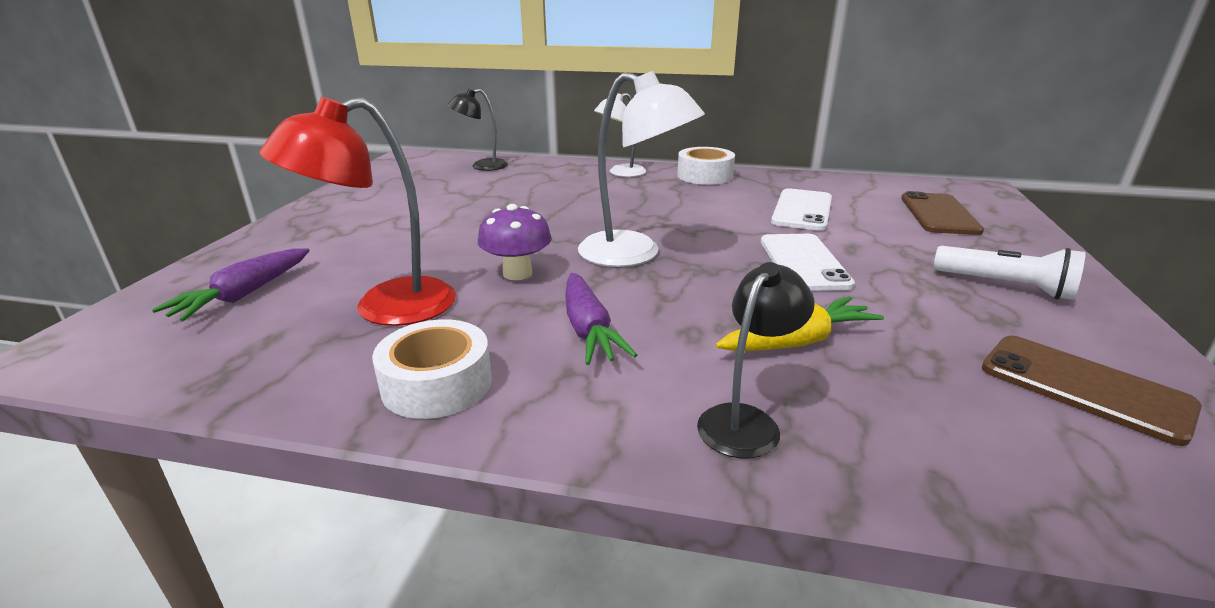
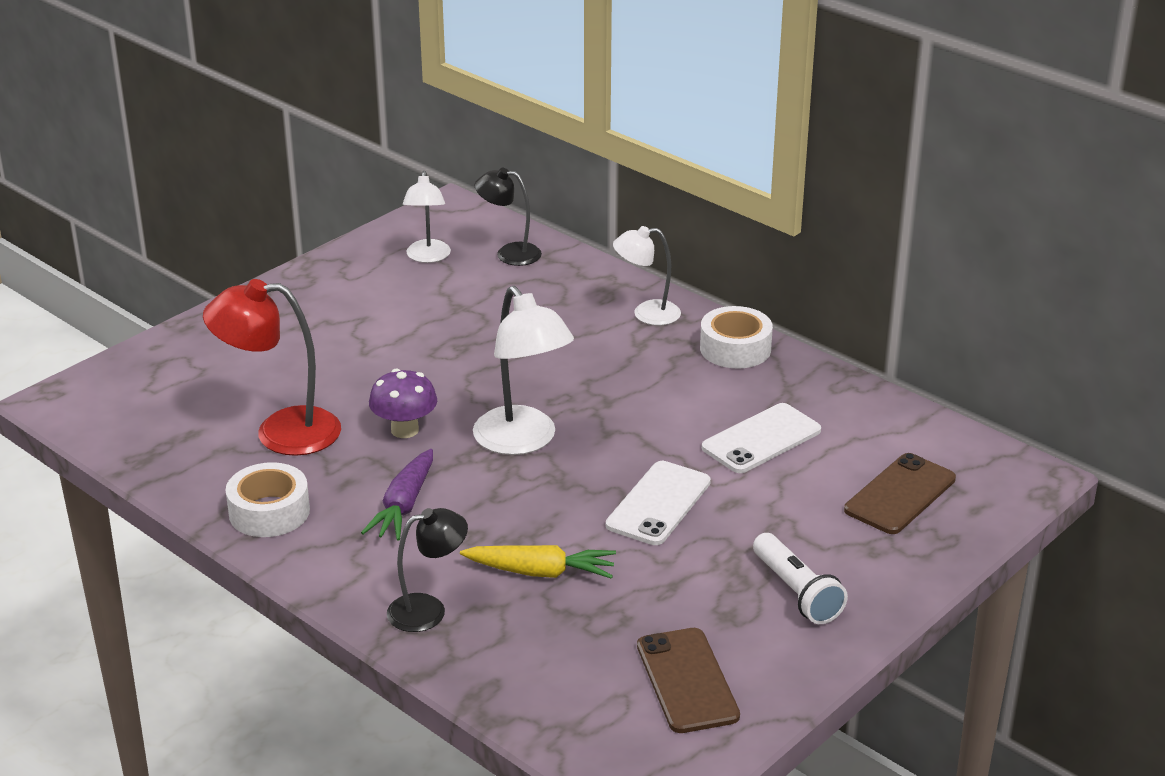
camera: 30 degrees right, 5 degrees up
purple carrot [152,248,310,321] -> none
none -> white lamp [403,171,451,263]

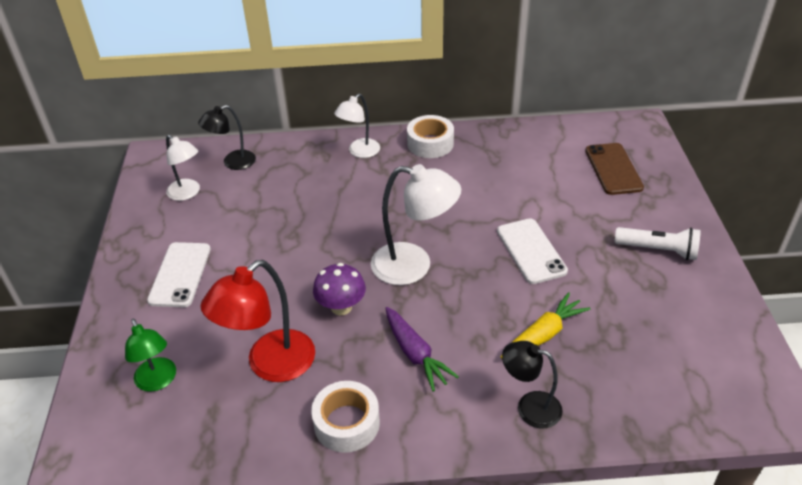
camera: 45 degrees left, 10 degrees up
black lamp [387,508,468,632] -> black lamp turned 90 degrees counterclockwise [502,341,563,429]
brown phone [637,628,740,733] -> none
white phone [702,403,821,473] -> white phone moved to [147,242,211,307]
none -> green lamp [125,319,176,392]

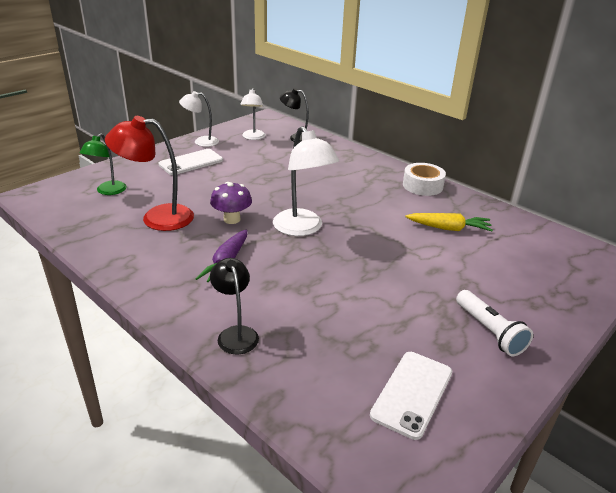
camera: 45 degrees right, 10 degrees down
white tape [311,381,380,453] -> none
white lamp [334,93,380,158] -> white lamp moved to [179,91,219,147]
white phone [497,218,568,284] -> white phone moved to [370,352,452,440]
yellow carrot [501,292,591,359] -> yellow carrot moved to [405,213,493,231]
brown phone [585,143,644,195] -> none

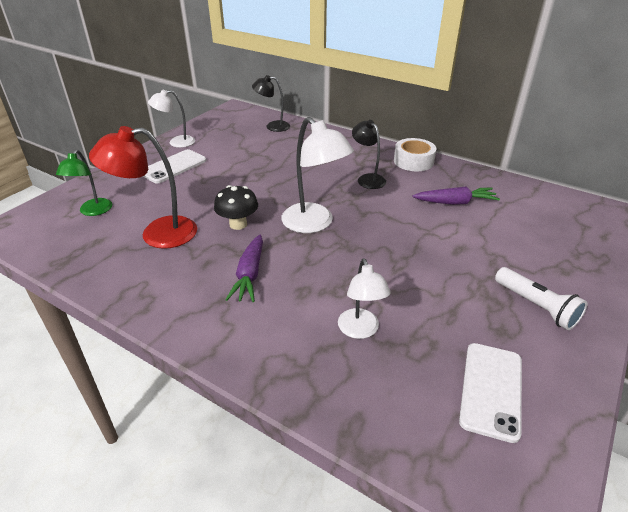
camera: 10 degrees left, 5 degrees up
purple mushroom [210,182,252,224] -> black mushroom [214,185,258,230]
black lamp [210,258,259,355] -> black lamp moved to [352,120,386,189]
white lamp [240,88,266,140] -> white lamp moved to [338,258,391,339]
yellow carrot [405,213,493,231] -> purple carrot [413,187,500,205]

